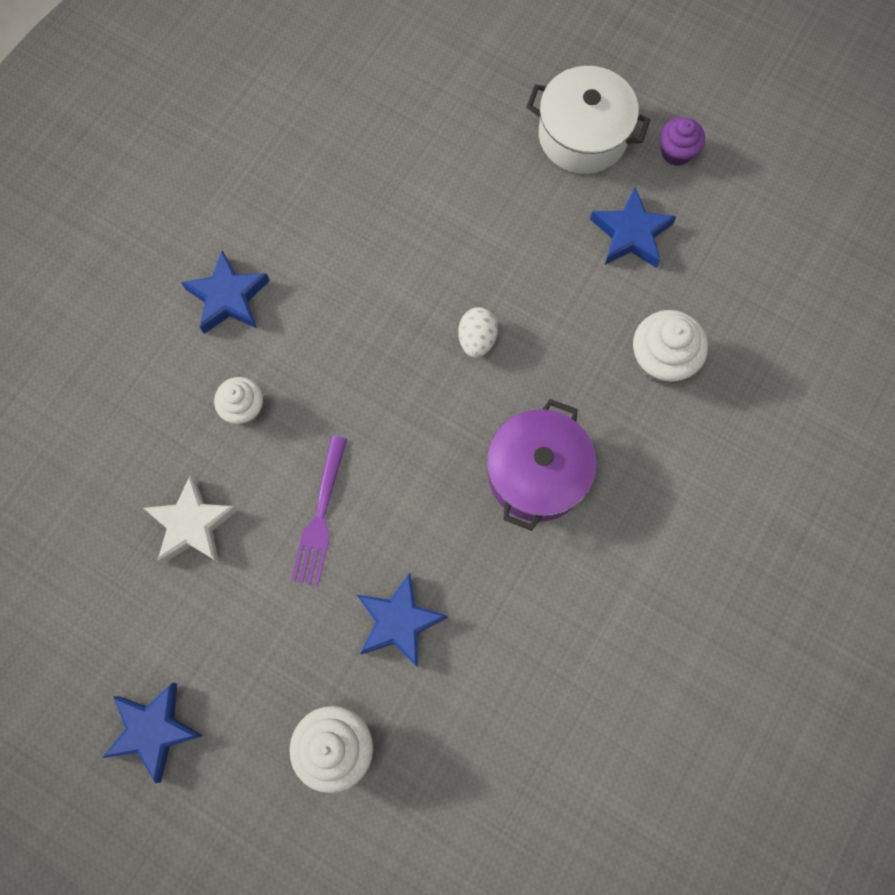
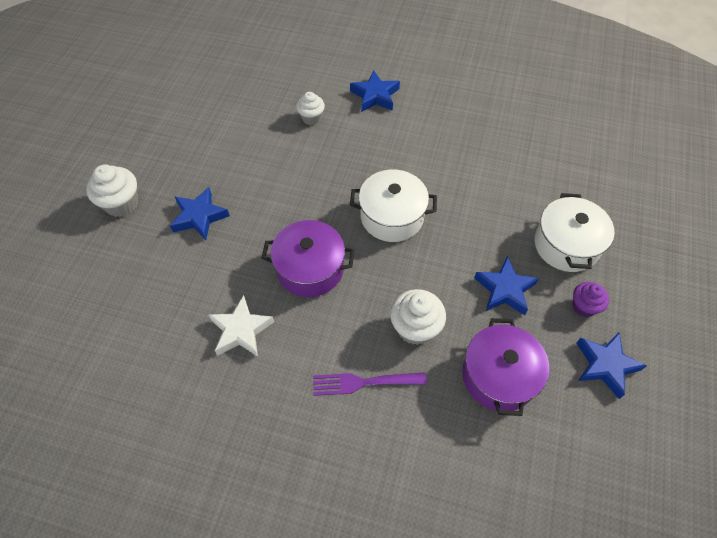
camera: 75 degrees right, 15 degrees down
blue star [102,683,203,784] -> blue star moved to [576,332,647,399]
white star [144,475,238,564] -> white star moved to [209,295,274,357]
purple fork [291,436,347,586] -> purple fork moved to [313,372,427,396]
white egg [458,307,498,358] -> white pot [350,170,437,242]
none -> purple pot [462,318,549,416]

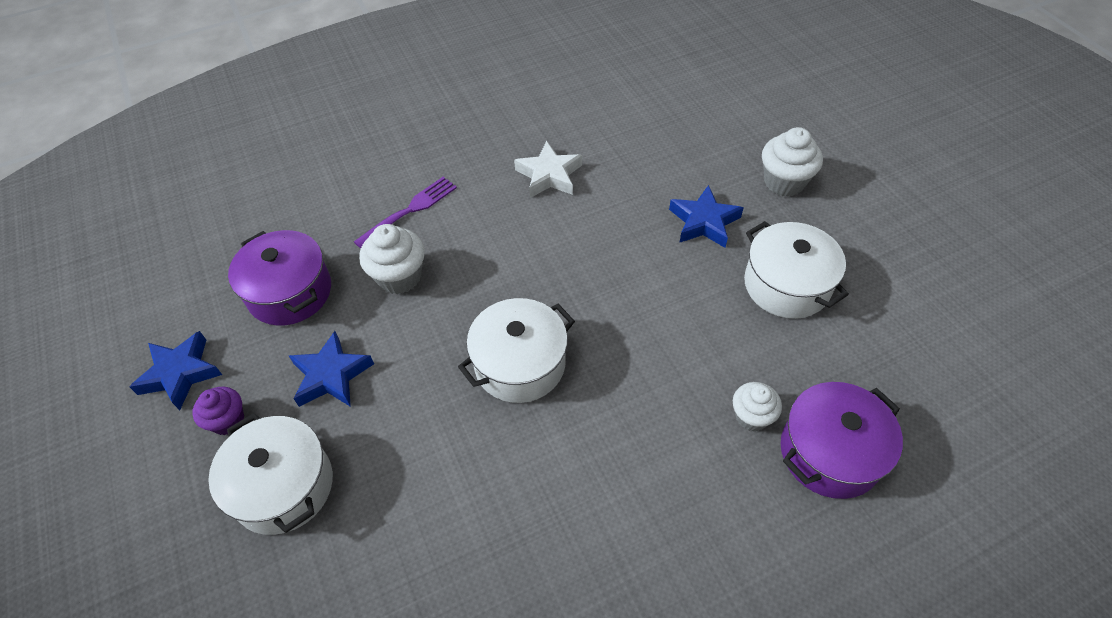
camera: 140 degrees right, 5 degrees down
purple pot [262,220,355,297] -> purple pot moved to [781,382,903,499]
blue star [350,70,400,112] -> none
none -> white pot [744,221,849,319]

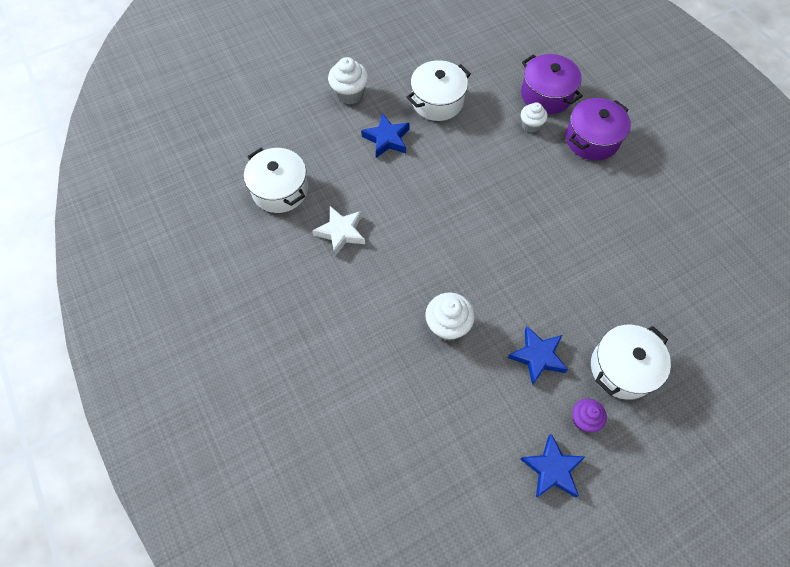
camera: 95 degrees left, 10 degrees up
purple pot [228,230,331,326] -> purple pot moved to [566,98,631,160]
purple fork [354,177,457,248] -> none
white pot [458,298,575,403] -> white pot moved to [244,148,308,213]

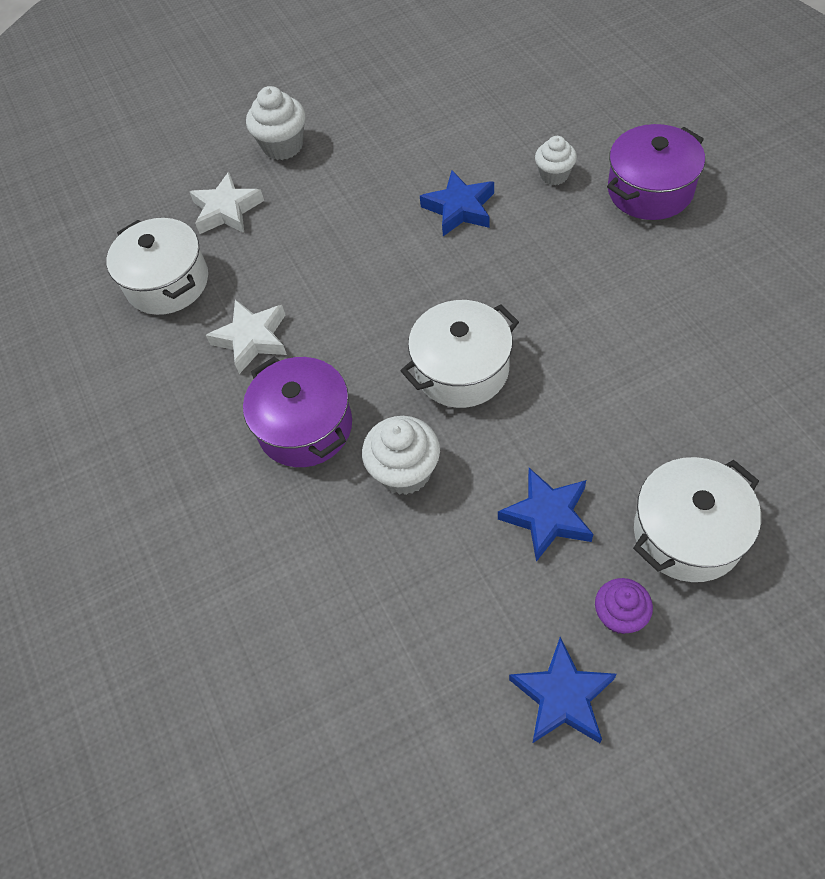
camera: 10 degrees right, 5 degrees down
blue star [361,113,410,158] -> blue star moved to [420,170,494,236]
white pot [406,60,471,121] -> white pot moved to [401,300,519,408]
purple pot [521,54,583,114] -> purple pot moved to [243,357,352,467]
none -> white star [190,172,264,234]

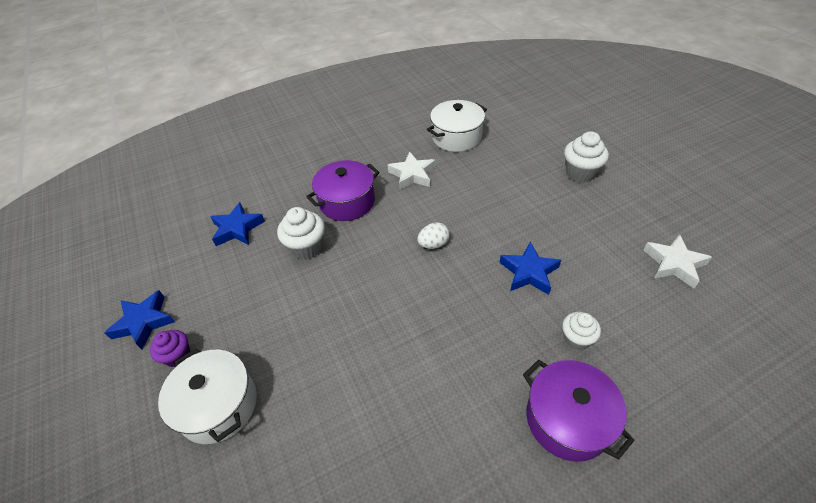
camera: 85 degrees right, 10 degrees down
white star [190,172,264,234] -> white star moved to [643,234,712,288]
white pot [401,300,519,408] -> none
blue star [498,468,593,562] -> blue star moved to [210,202,265,246]
none -> white egg [417,222,450,249]

